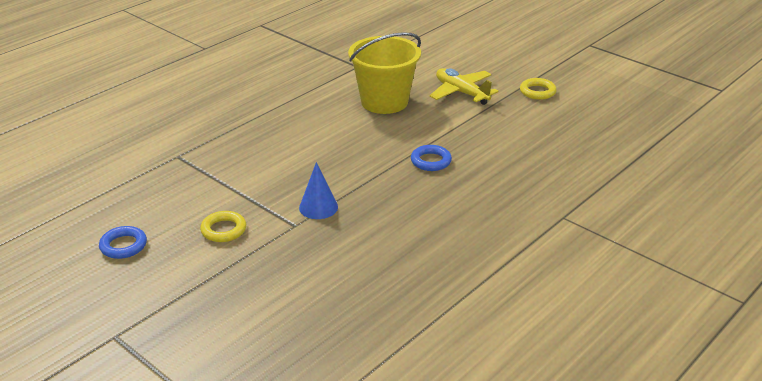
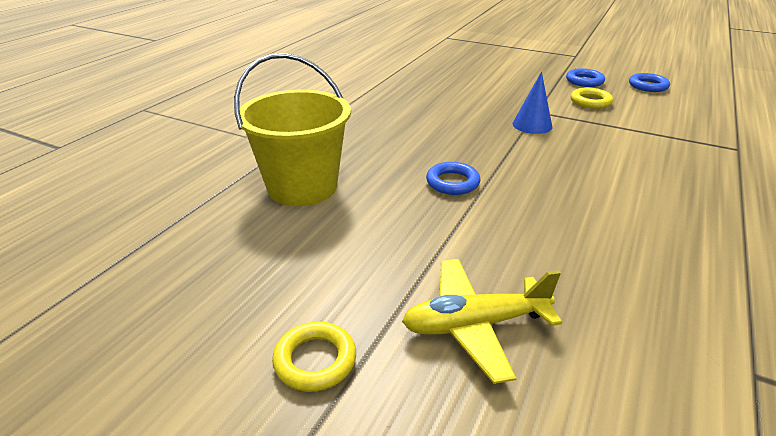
camera: 165 degrees right, 0 degrees up
yellow bucket [348,32,421,114] -> yellow bucket moved to [234,53,351,206]
yellow plane [430,68,499,105] -> yellow plane turned 135 degrees clockwise [402,259,562,384]
none -> blue ring [566,68,605,87]

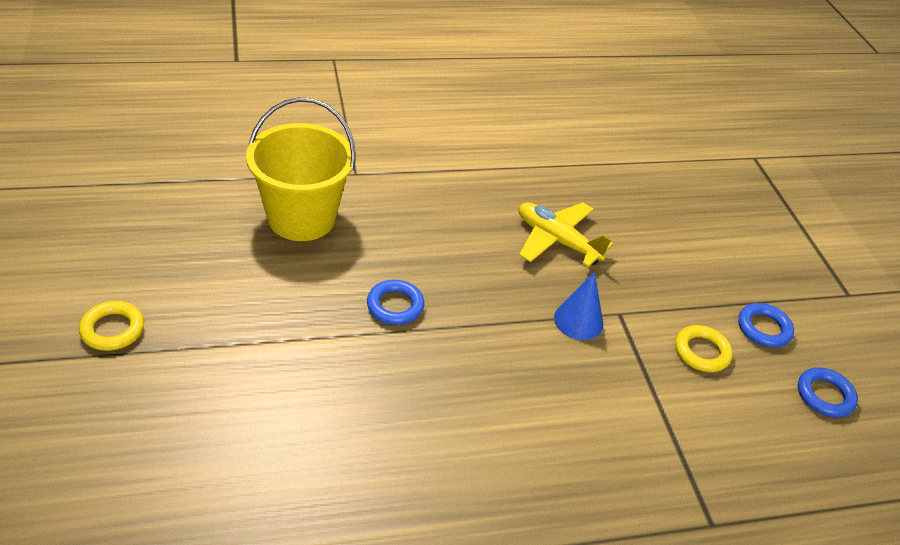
camera: 45 degrees right, 10 degrees up
yellow plane [402,259,562,384] -> yellow plane moved to [519,203,613,267]

